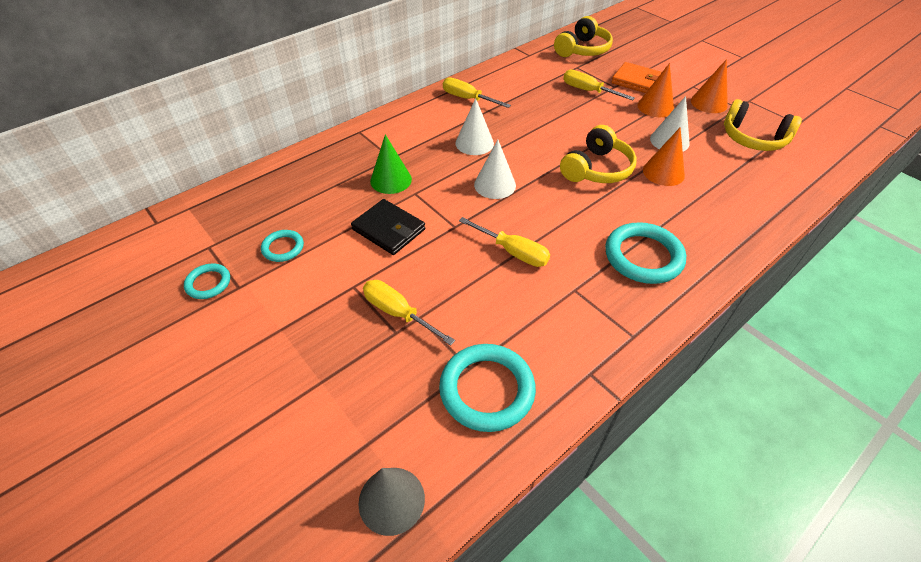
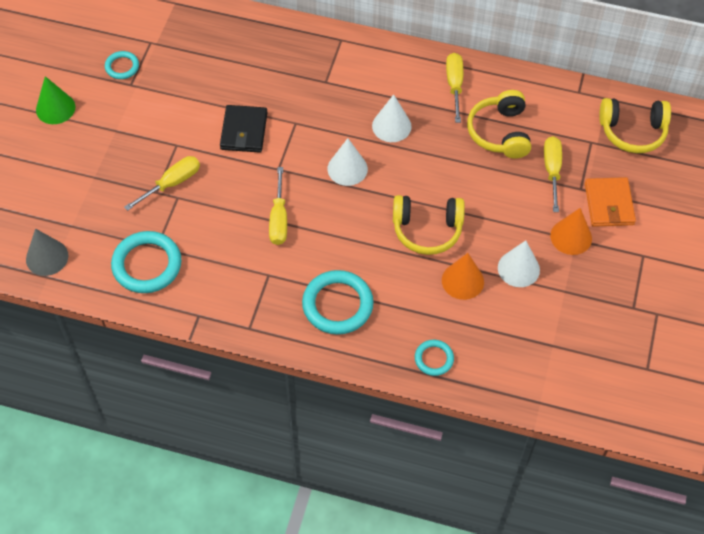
camera: 55 degrees right, 10 degrees up
turquoise ring [261,230,304,262] -> turquoise ring moved to [415,340,454,376]
yellow screwdriver [363,280,455,346] -> yellow screwdriver turned 45 degrees clockwise [124,156,200,211]
green cone [370,134,412,194] -> green cone moved to [36,76,75,124]
orange cone [691,59,728,113] -> none
yellow headphones [724,99,802,151] -> yellow headphones moved to [467,90,531,159]

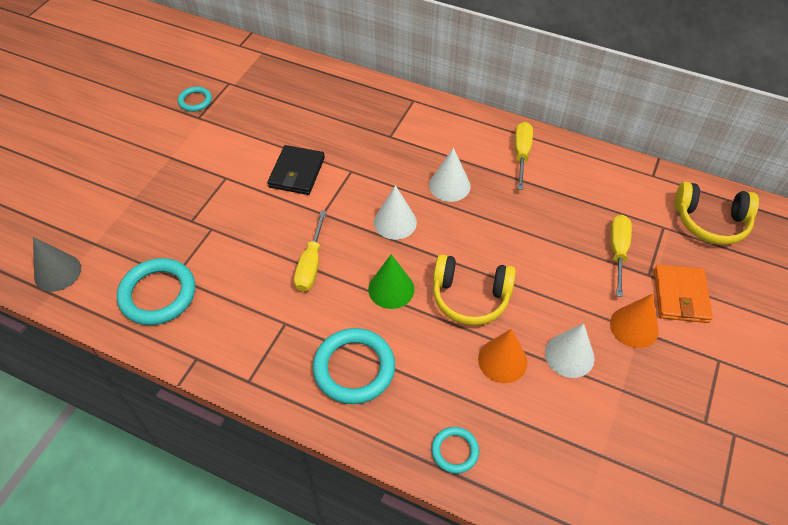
camera: 10 degrees right, 5 degrees down
green cone [36,76,75,124] -> green cone moved to [368,254,414,309]
yellow screwdriver [124,156,200,211] -> none
yellow headphones [467,90,531,159] -> none

